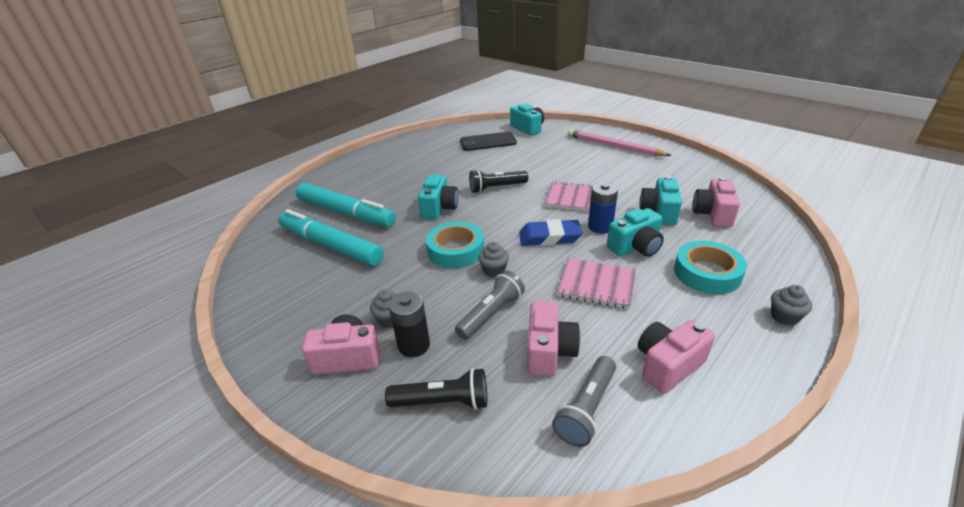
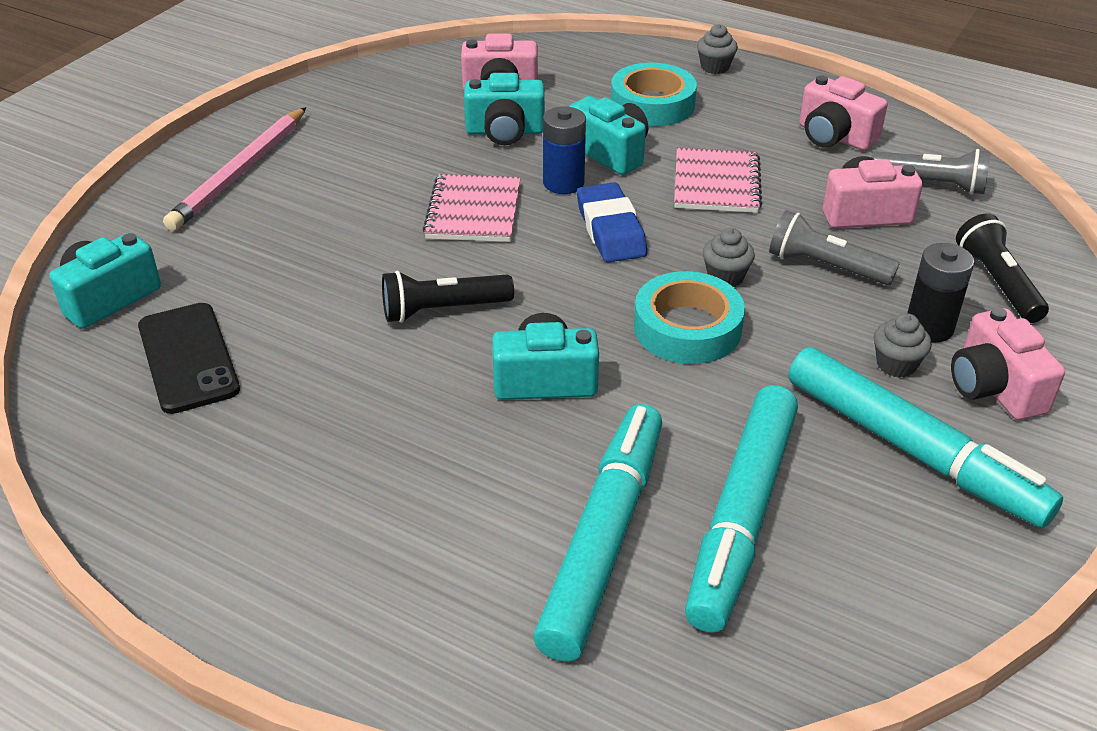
camera: 105 degrees left, 5 degrees up
black flashlight [469,170,528,193] -> black flashlight turned 105 degrees clockwise [382,271,514,323]
none -> turquoise marker [788,347,1063,528]

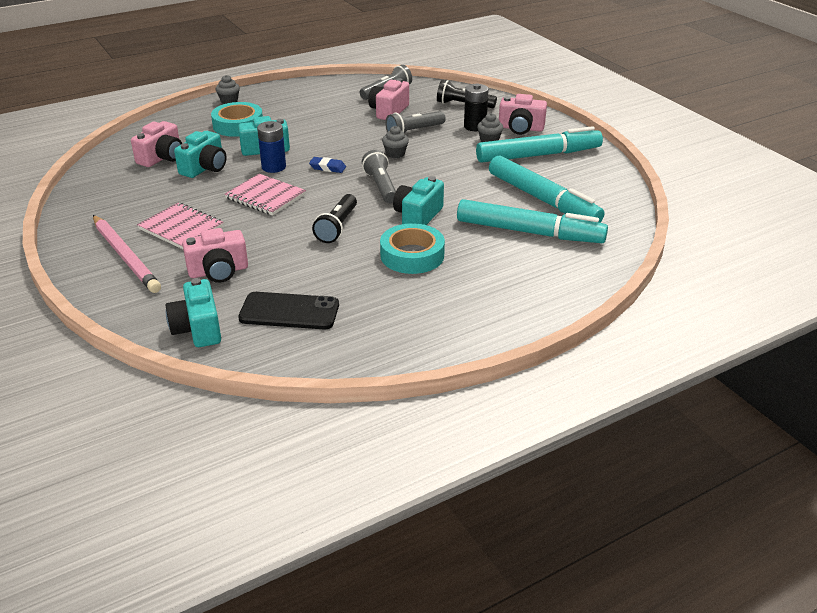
camera: 60 degrees left, 5 degrees down
turquoise marker [533,404,662,662] -> turquoise marker turned 150 degrees clockwise [457,199,608,243]
blue eraser [577,182,647,263] -> blue eraser [309,157,346,173], size x0.59
turquoise tape [634,271,745,364] -> turquoise tape moved to [380,223,445,274]
pink notebook [674,147,762,213] -> pink notebook moved to [137,202,223,249]
pink camera [799,75,888,151] -> pink camera moved to [182,228,248,283]
none -> grey flashlight [362,150,396,203]

